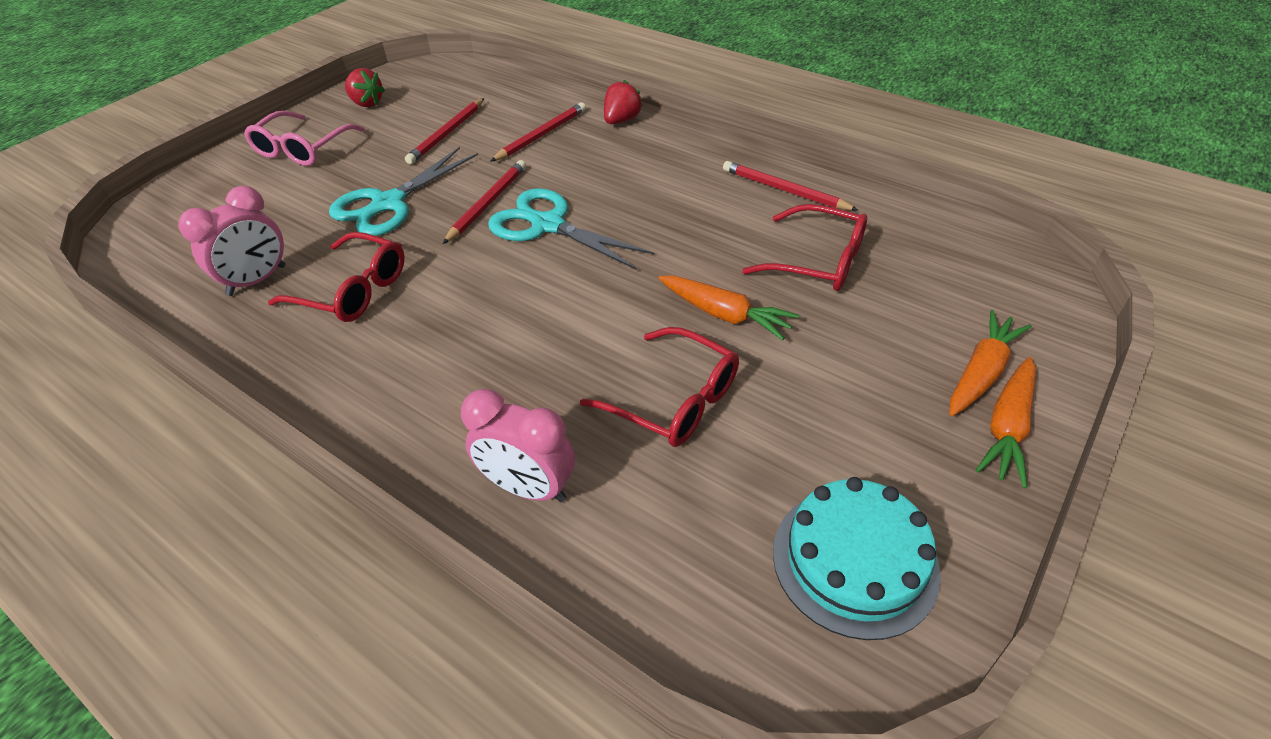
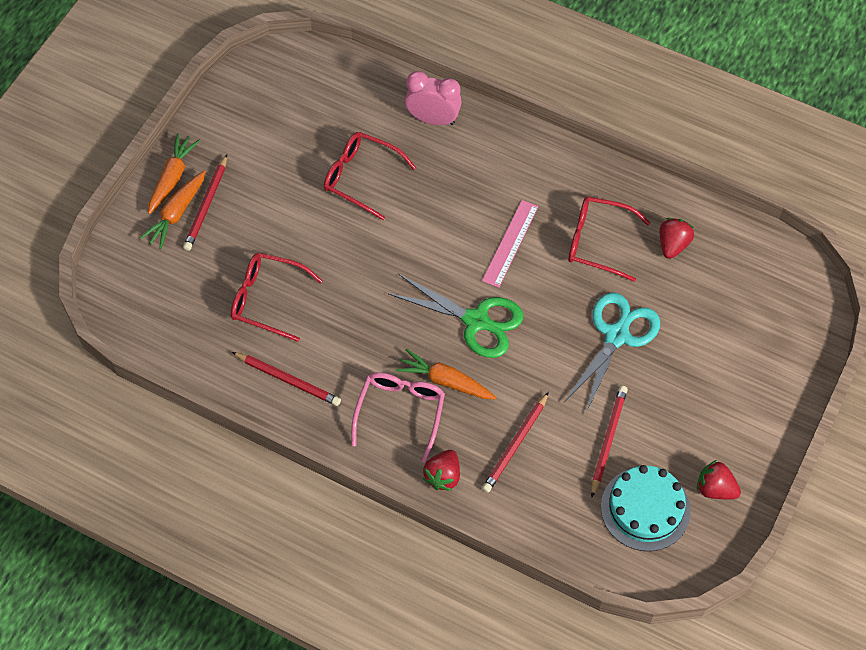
camera: 170 degrees right, 15 degrees up
pink clock [178,186,285,296] -> red strawberry [659,218,694,259]
pink glasses [244,111,365,166] -> pink glasses moved to [351,372,445,463]
red pencil [443,160,526,244] -> red pencil moved to [183,154,227,251]
turquoise scissors [488,188,655,270] -> green scissors [388,274,523,358]
orange carrot [659,276,799,340] -> orange carrot moved to [396,349,496,399]
turquoise cake [773,477,941,640] -> turquoise cake moved to [601,465,691,551]
none -> pink ruler [482,200,539,288]

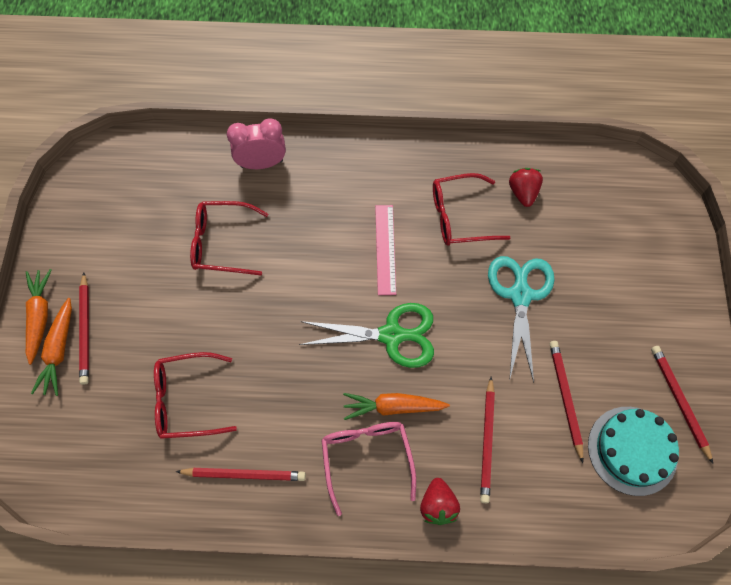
camera: 25 degrees left, 5 degrees up
red strawberry [697,460,741,499] -> red pencil [651,346,713,464]

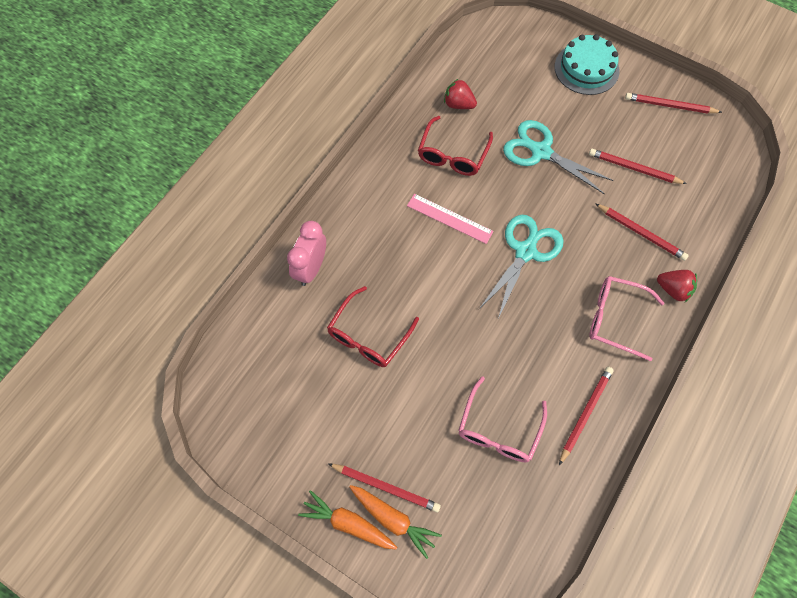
camera: 60 degrees left, 0 degrees up
red glasses [154,352,237,439] -> pink glasses [458,376,547,462]
green scissors [299,303,434,368] -> turquoise scissors [479,215,564,319]
orange carrot [343,393,450,420] -> none
turquoise cake [588,407,679,496] -> turquoise cake moved to [554,34,619,95]

